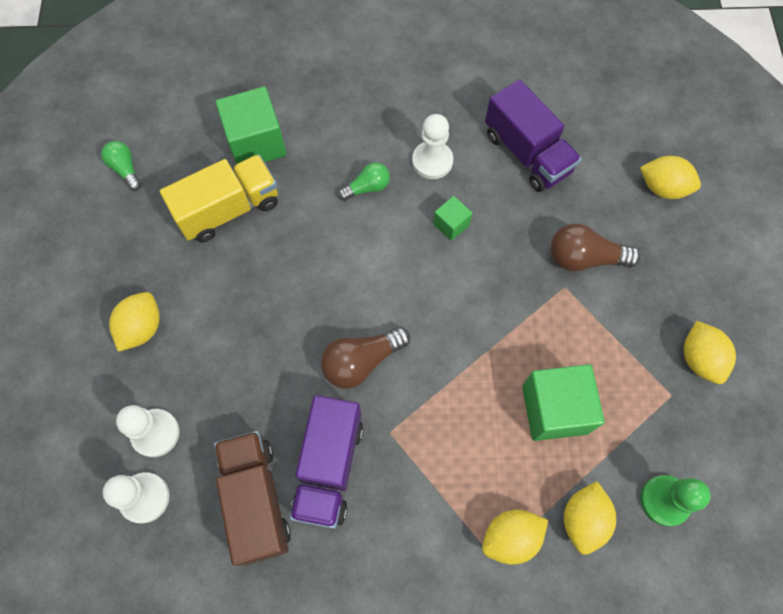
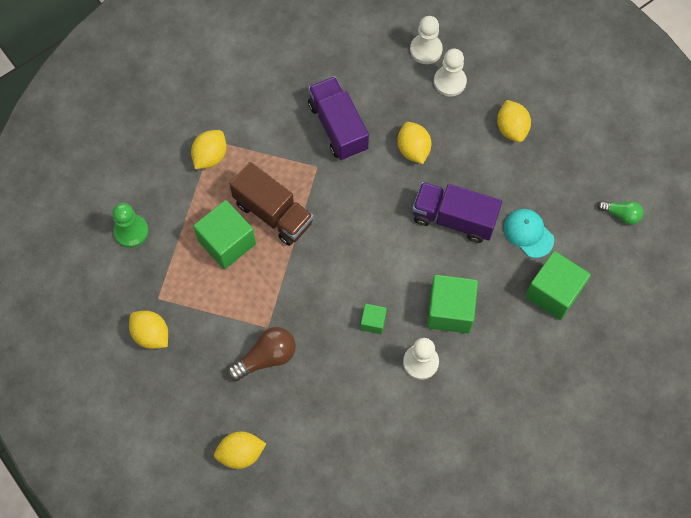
camera: 145 degrees right, 0 degrees up
yellow truck [160,154,278,242] -> turquoise cap [504,209,554,258]
brown truck [214,431,291,566] -> brown truck moved to [230,162,313,246]
brown light bulb [321,326,410,389] -> none
green light bulb [338,162,390,201] -> green cube [427,275,478,334]
purple truck [485,79,581,192] -> purple truck moved to [412,182,502,243]
yellow lemon [564,481,616,555] -> yellow lemon moved to [397,122,431,164]

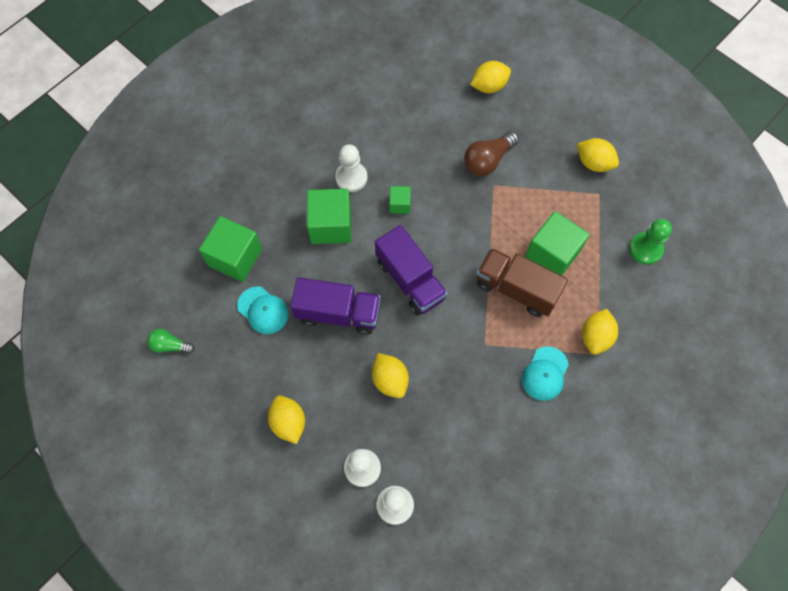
camera: 170 degrees right, 0 degrees up
purple truck [308,76,369,160] -> purple truck moved to [375,225,448,316]
none -> turquoise cap [522,346,569,401]

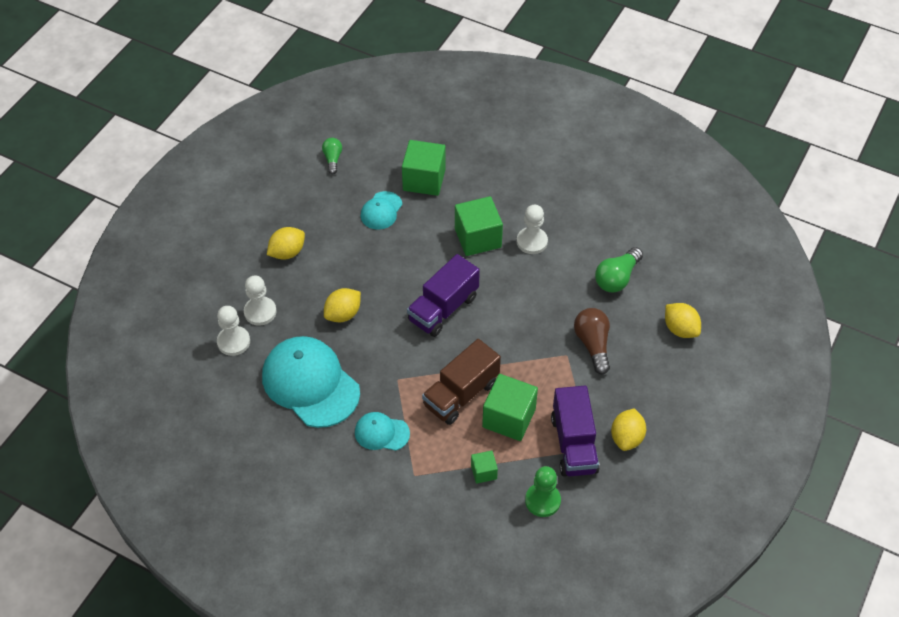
camera: 75 degrees right, 15 degrees down
purple truck [290,277,381,335] -> purple truck moved to [551,386,600,477]
green cube [389,186,411,214] -> green cube moved to [471,450,498,484]
brown light bulb [464,131,519,176] -> brown light bulb turned 45 degrees clockwise [574,308,610,374]
brown truck [476,248,568,317] -> brown truck turned 150 degrees counterclockwise [422,339,501,425]
yellow lemon [582,309,618,355] -> none
none -> turquoise cap [262,336,360,428]
none -> green light bulb [595,247,643,293]

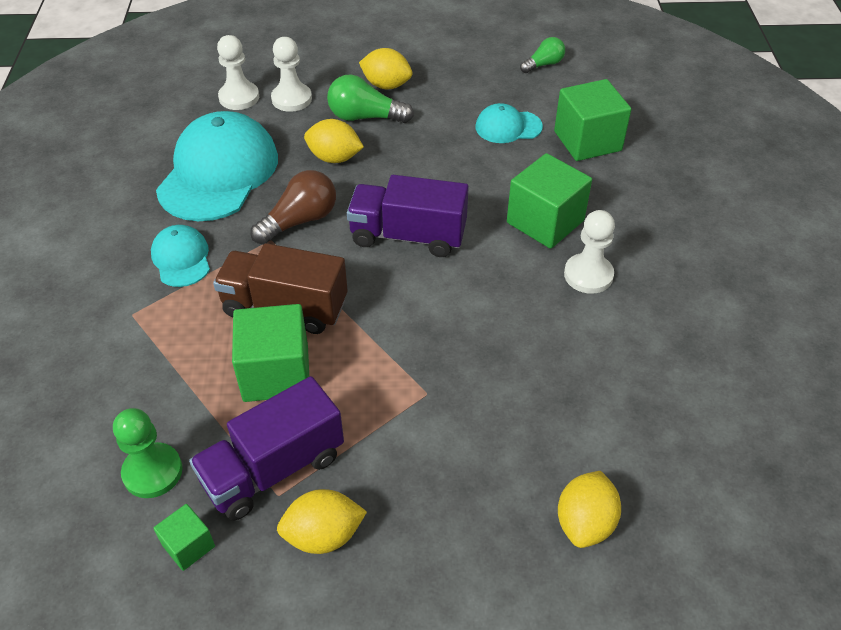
camera: 60 degrees right, 5 degrees down
green cube [471,450,498,484] -> green cube moved to [154,504,215,571]
brown light bulb [574,308,610,374] -> brown light bulb moved to [251,170,336,245]
green light bulb [595,247,643,293] -> green light bulb moved to [327,75,414,123]

